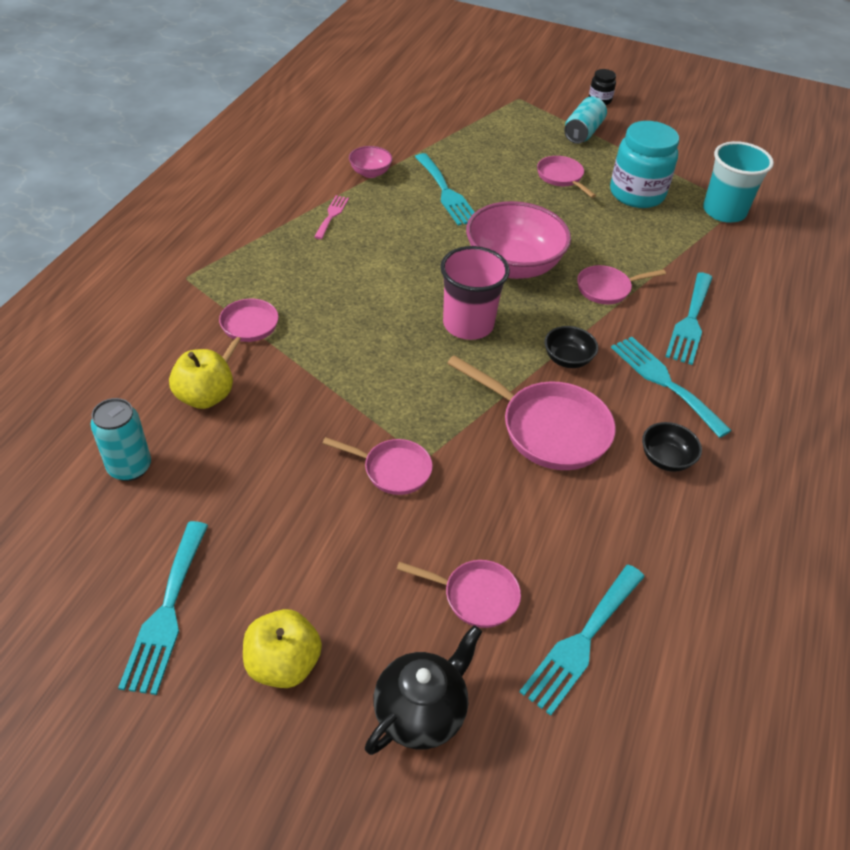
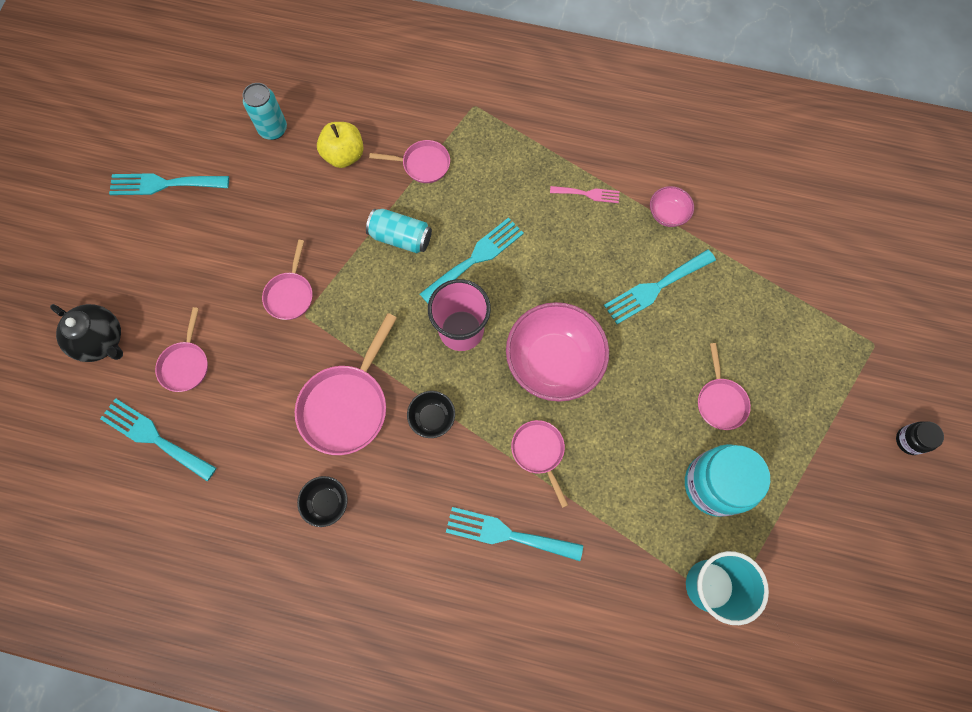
camera: 85 degrees right, 25 degrees up
yellow apple [243,609,322,688] -> none
pink pan [537,156,596,198] -> pink pan turned 120 degrees clockwise [698,343,751,430]
turquoise can [564,97,607,144] -> turquoise can moved to [366,209,432,253]
turquoise fork [611,337,732,438] -> turquoise fork moved to [420,217,524,303]

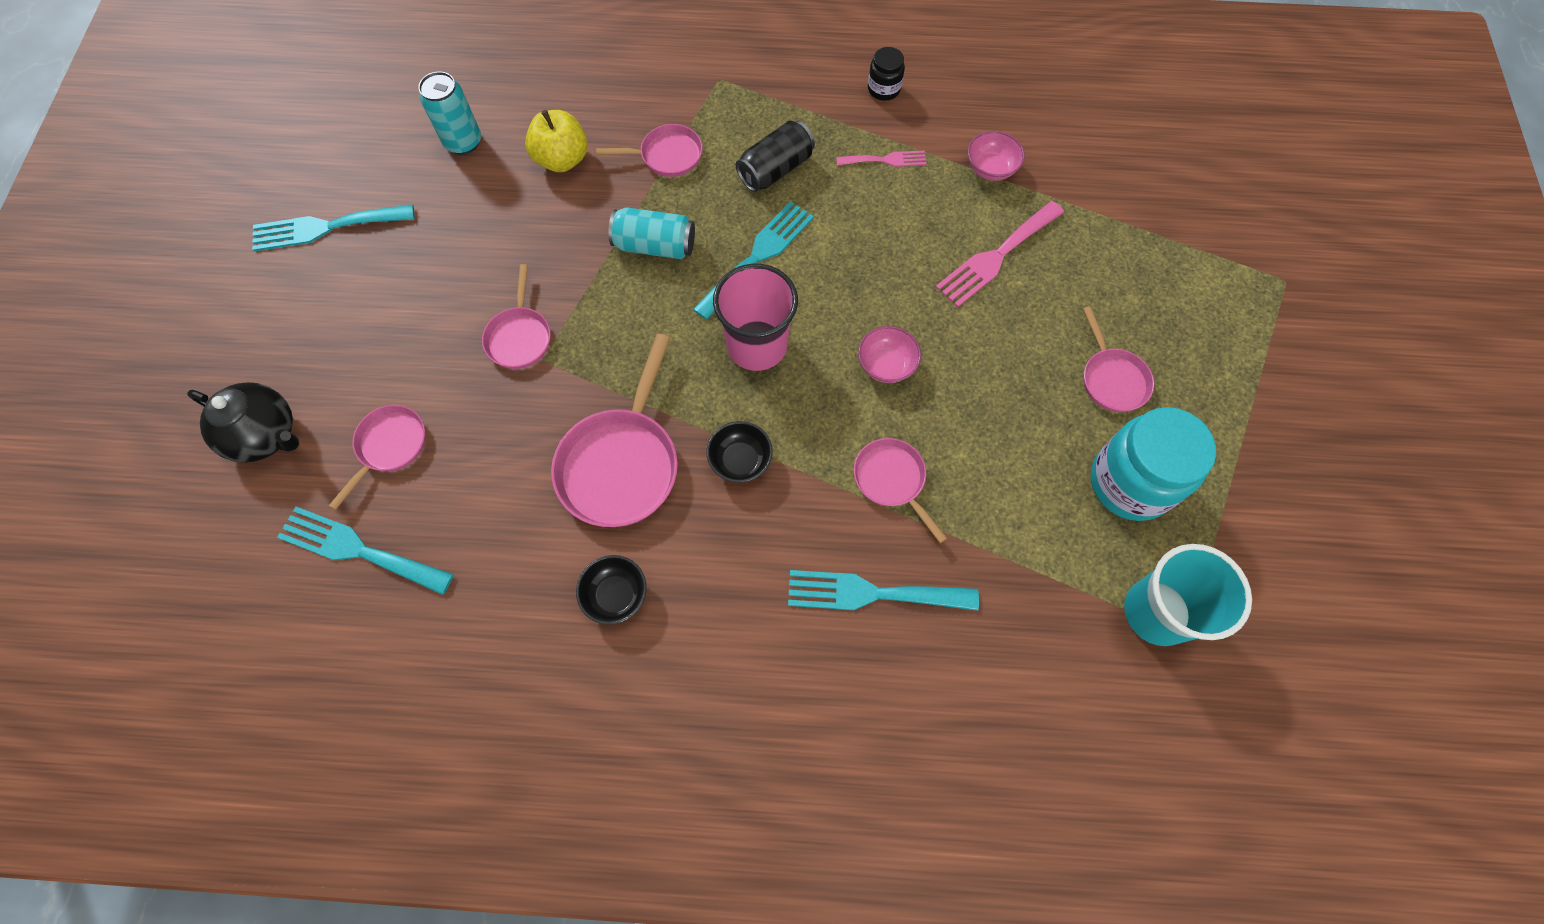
camera: 10 degrees left, 5 degrees down
pink pan [155,307,208,392] -> pink pan turned 150 degrees counterclockwise [329,405,426,510]
pink bowl [506,302,609,402] -> pink bowl [858,326,921,383], size x0.47
turquoise fork [604,249,716,324] -> pink fork [936,201,1064,307]
black jar [896,421,944,455] -> black jar moved to [868,47,905,101]
none -> black can [736,121,815,192]

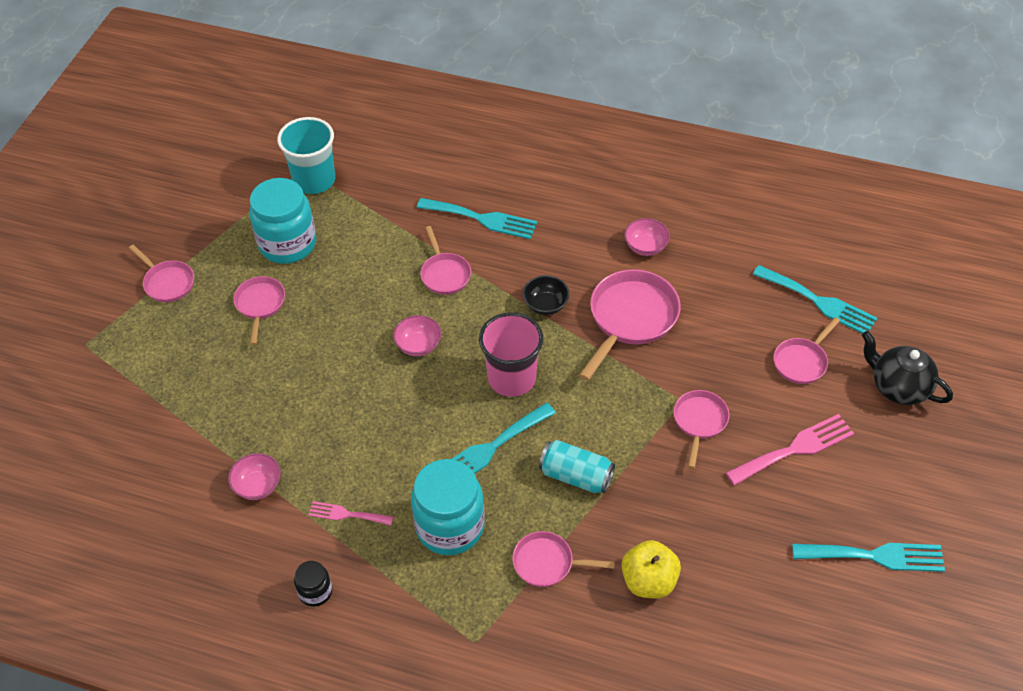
camera: 165 degrees left, 15 degrees down
turquoise can [418,71,481,155] -> none
black bowl [576,555,647,625] -> pink bowl [624,218,670,256]
black can [736,121,815,192] -> turquoise jar [411,459,485,555]
pink fork [936,201,1064,307] -> pink fork moved to [726,414,854,485]
none -> pink pan [129,245,194,302]

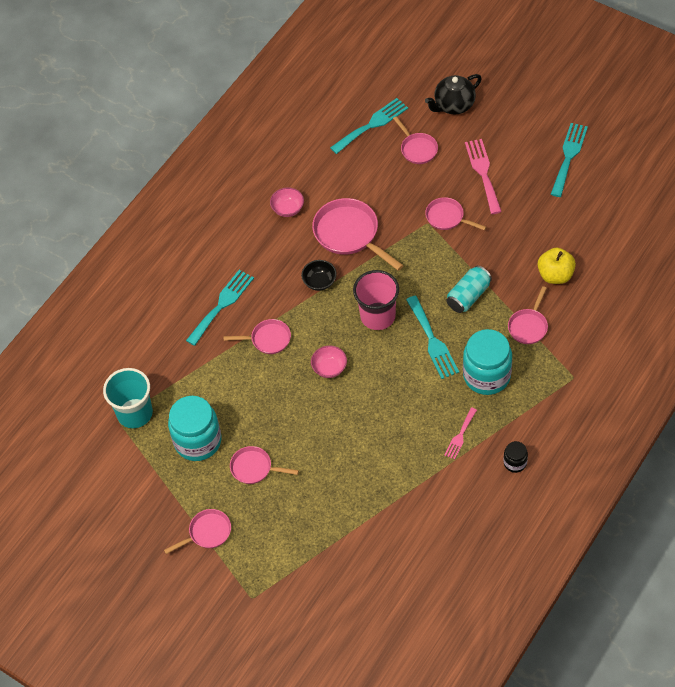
camera: 70 degrees left, 5 degrees up
pink bowl [228,453,281,500] -> none

